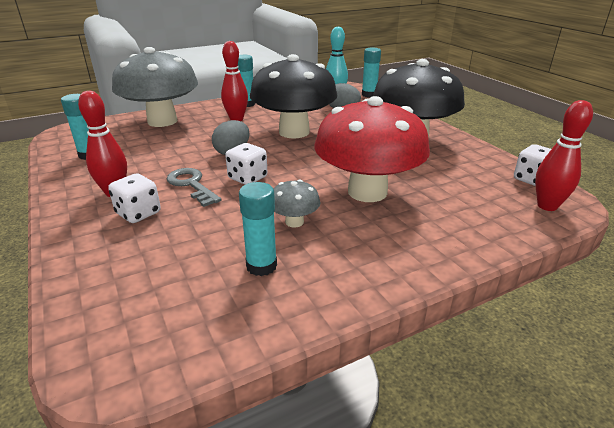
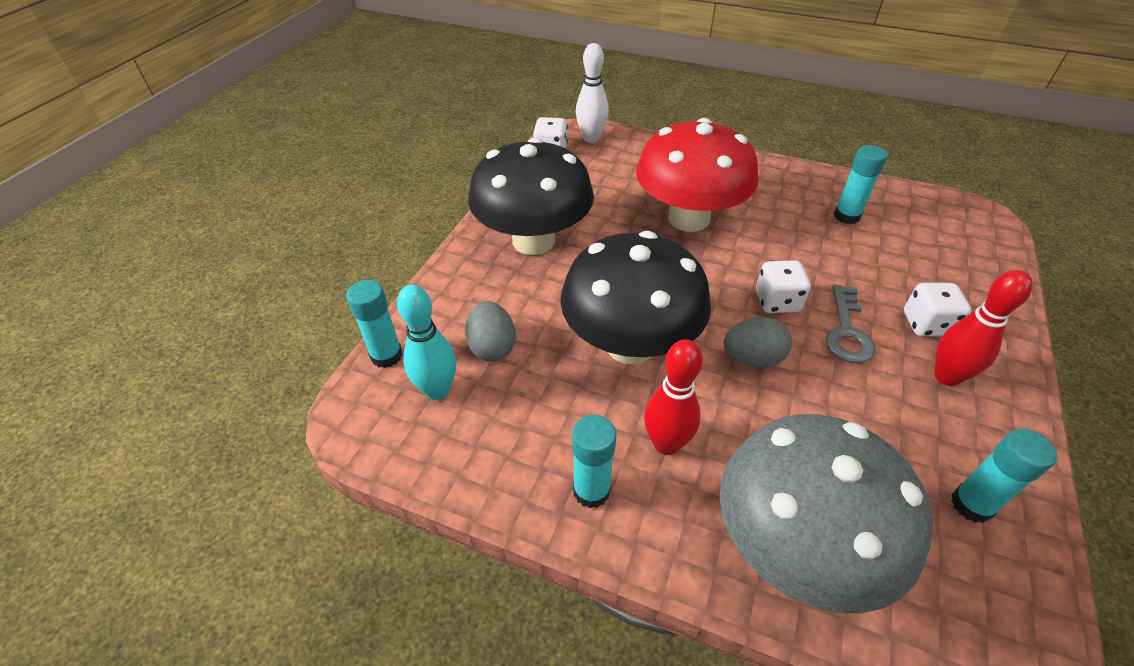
camera: 130 degrees left, 15 degrees up
grey mushroom [273,180,320,227] -> none
red bowling pin [535,100,593,211] -> white bowling pin [576,43,609,143]

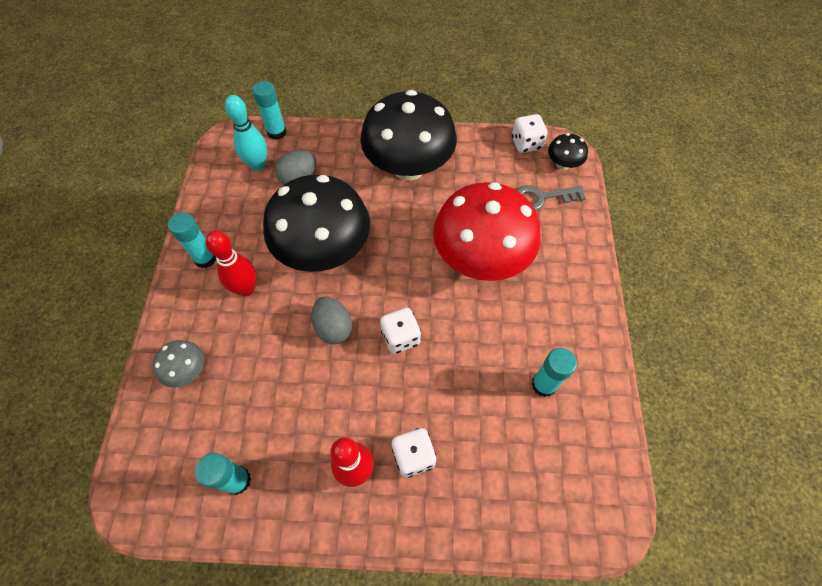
camera: 70 degrees right, 15 degrees up
white bowling pin [576,43,609,143] -> black mushroom [548,133,588,170]
grey mushroom [720,414,933,613] -> grey mushroom [153,340,204,388], size x0.43
grey key [826,285,876,363] -> grey key moved to [517,185,586,210]

